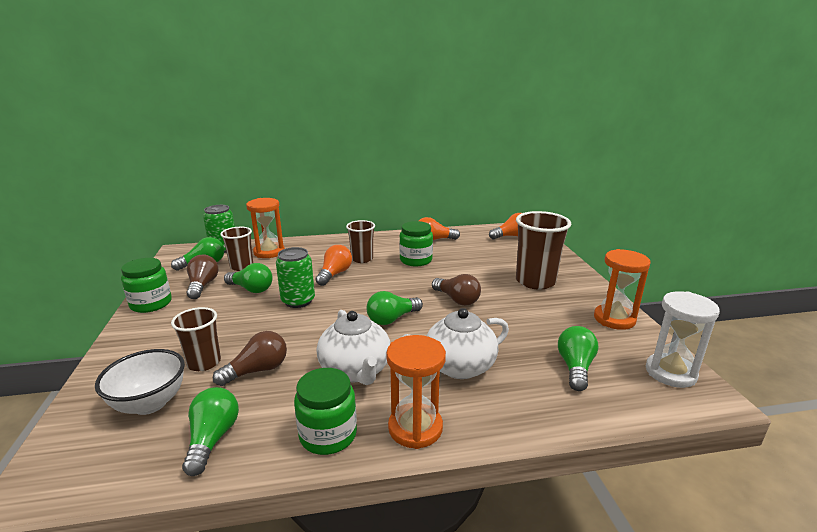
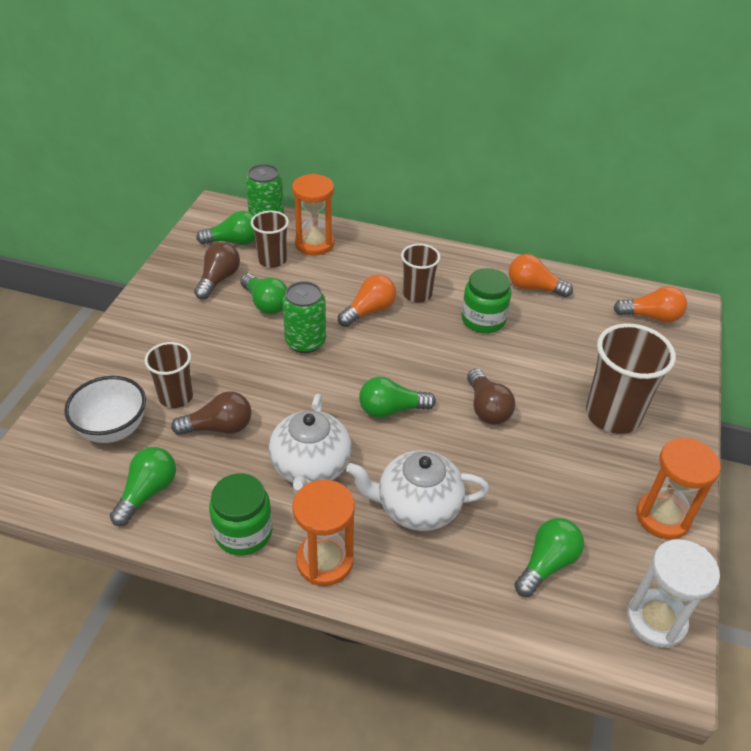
camera: 25 degrees right, 20 degrees up
green jar [121,258,172,313] -> none

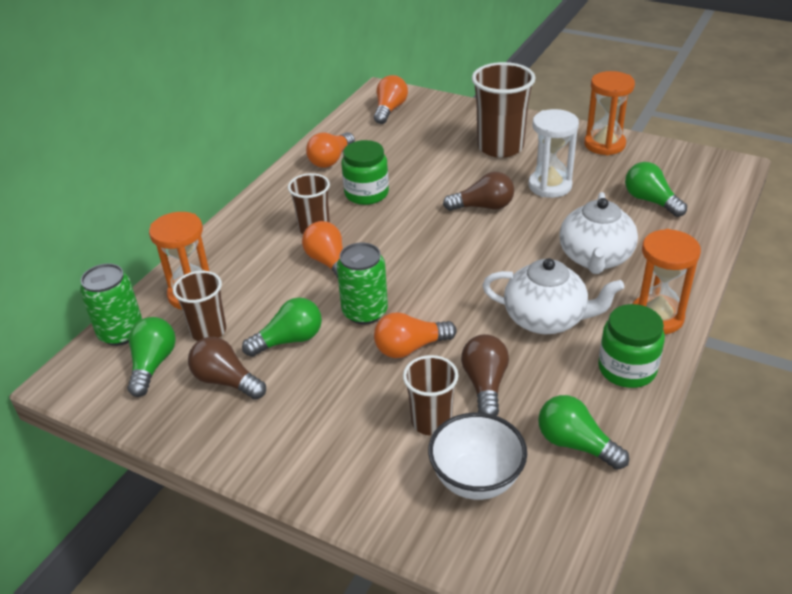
camera: 75 degrees left, 5 degrees down
green light bulb [359,377,436,418] -> none
white hourglass [627,539,720,648] -> white hourglass moved to [528,109,579,198]
none -> orange light bulb [374,312,457,358]

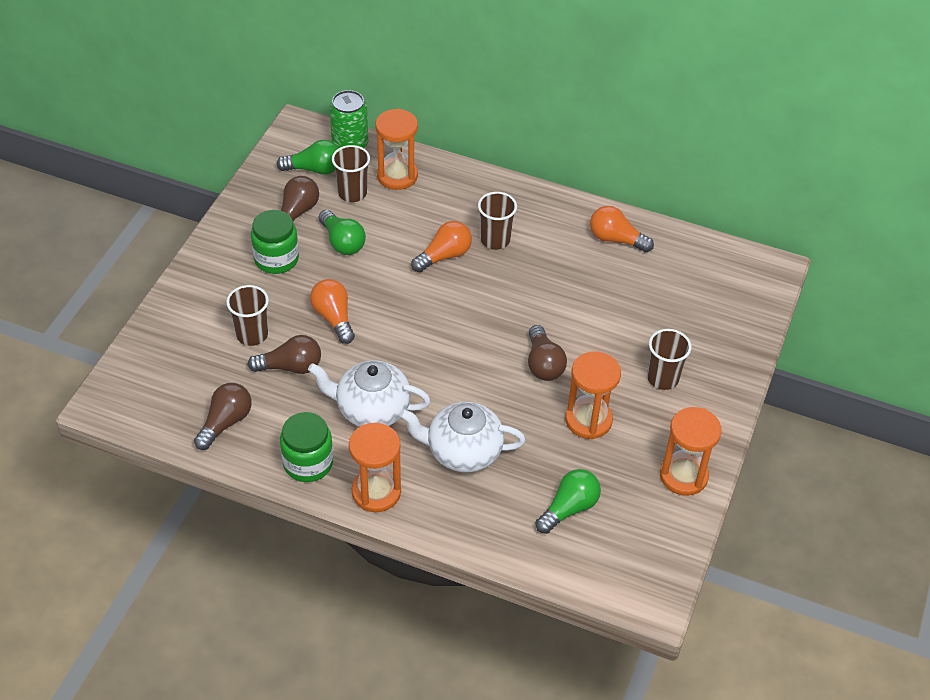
camera: 80 degrees right, 10 degrees up
green can [337,243,388,324] -> none
green jar [341,140,389,205] -> green jar moved to [251,210,299,274]
orange light bulb [374,75,408,124] -> none
white bowl [428,413,527,500] -> none
brown cup [472,62,535,158] -> brown cup [647,329,691,390], size x0.61
white teapot [482,258,624,334] -> white teapot turned 90 degrees clockwise [308,360,431,427]
white hourglass [528,109,579,198] -> orange hourglass [565,352,621,439]
green light bulb [538,395,629,470] -> brown light bulb [194,383,252,450]

